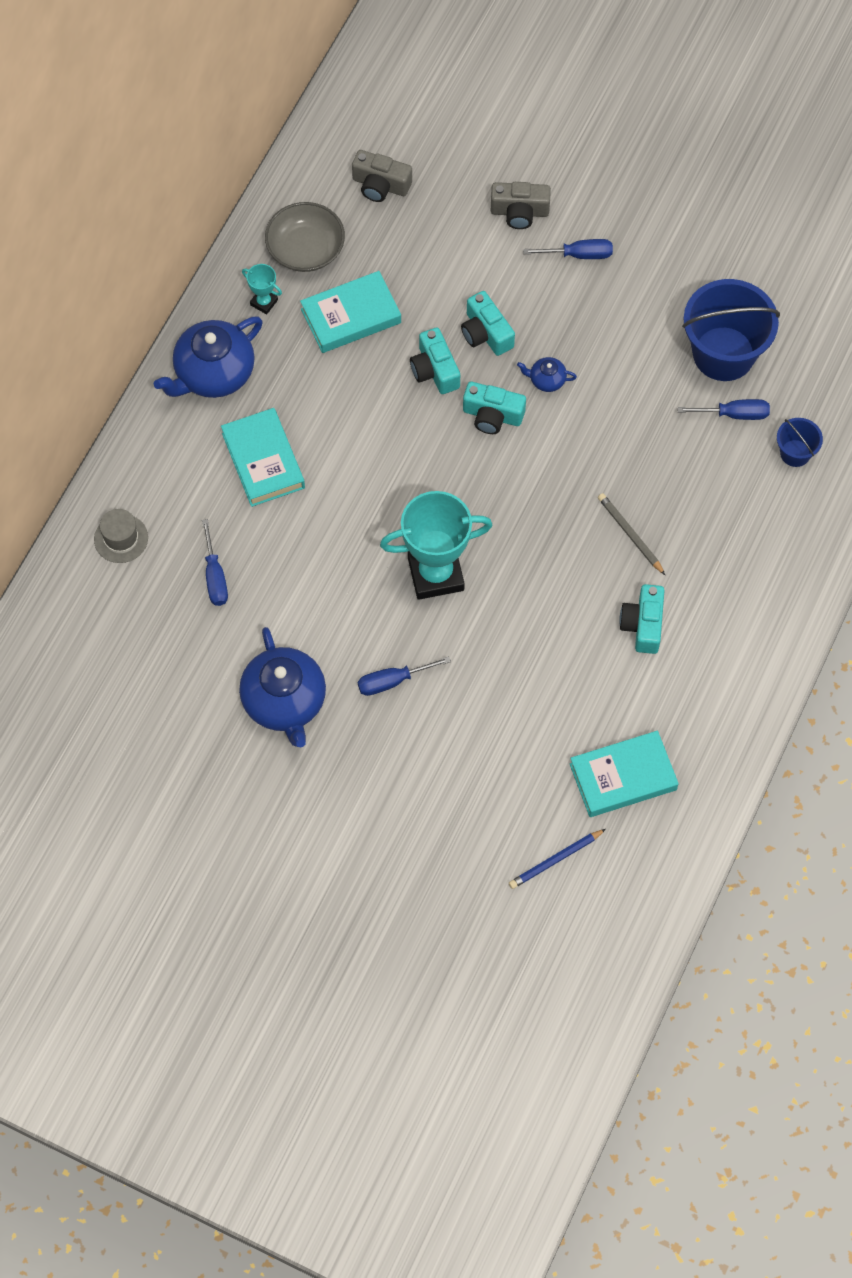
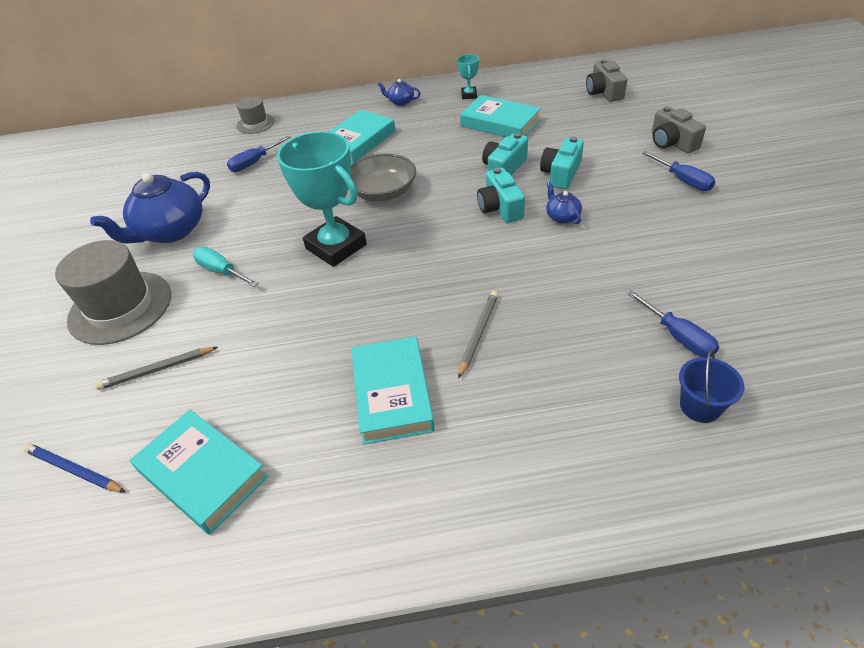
camera: 60 degrees right, 20 degrees down
blue teapot [154,316,263,398] -> blue teapot [378,79,421,106], size x0.45
grey bowl [265,202,345,272] -> grey bowl moved to [351,154,416,202]
blue screwdriver [358,656,451,696] -> turquoise screwdriver [193,247,259,287]
turquoise camera [619,584,665,654] -> turquoise book [351,336,435,444]
blue bucket [682,279,780,381] -> none
none -> grey hat [55,240,171,345]
none -> grey pencil [95,347,218,390]

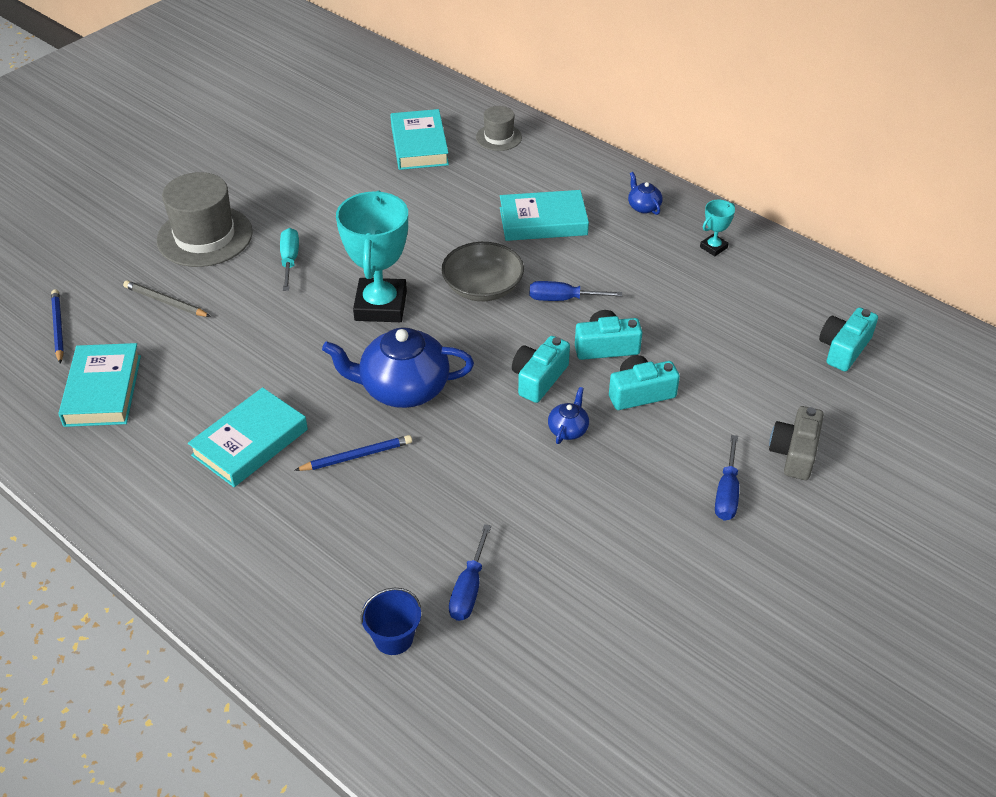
camera: 45 degrees right, 0 degrees up
blue teapot [90,172,210,244] -> blue teapot moved to [322,327,474,408]
blue screwdriver [227,136,291,172] -> blue screwdriver moved to [530,281,622,301]
grey pencil [458,291,498,379] -> blue pencil [294,435,412,471]
turquoise book [460,95,541,137] -> turquoise book moved to [390,109,449,170]
grey camera [586,59,627,102] -> turquoise camera [819,307,878,371]

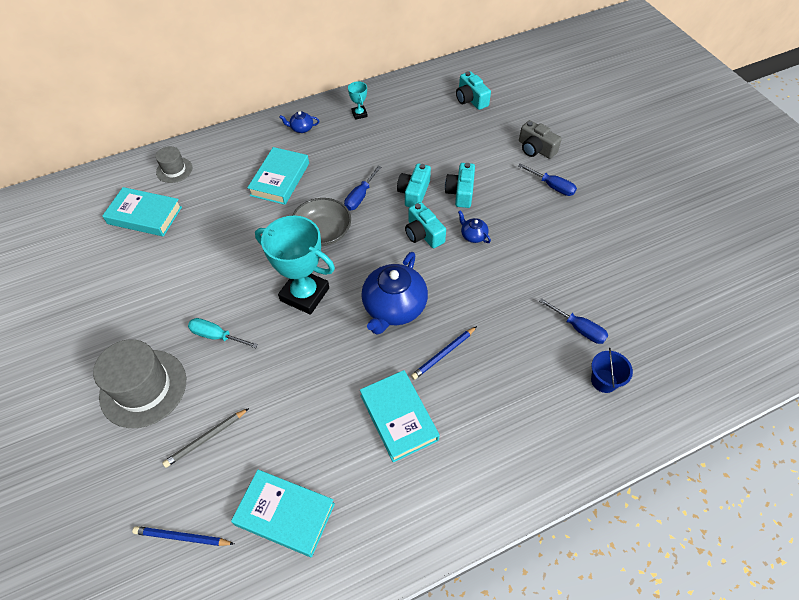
camera: 65 degrees left, 10 degrees up
blue pencil [294,435,412,471] -> blue pencil turned 135 degrees counterclockwise [411,326,477,380]

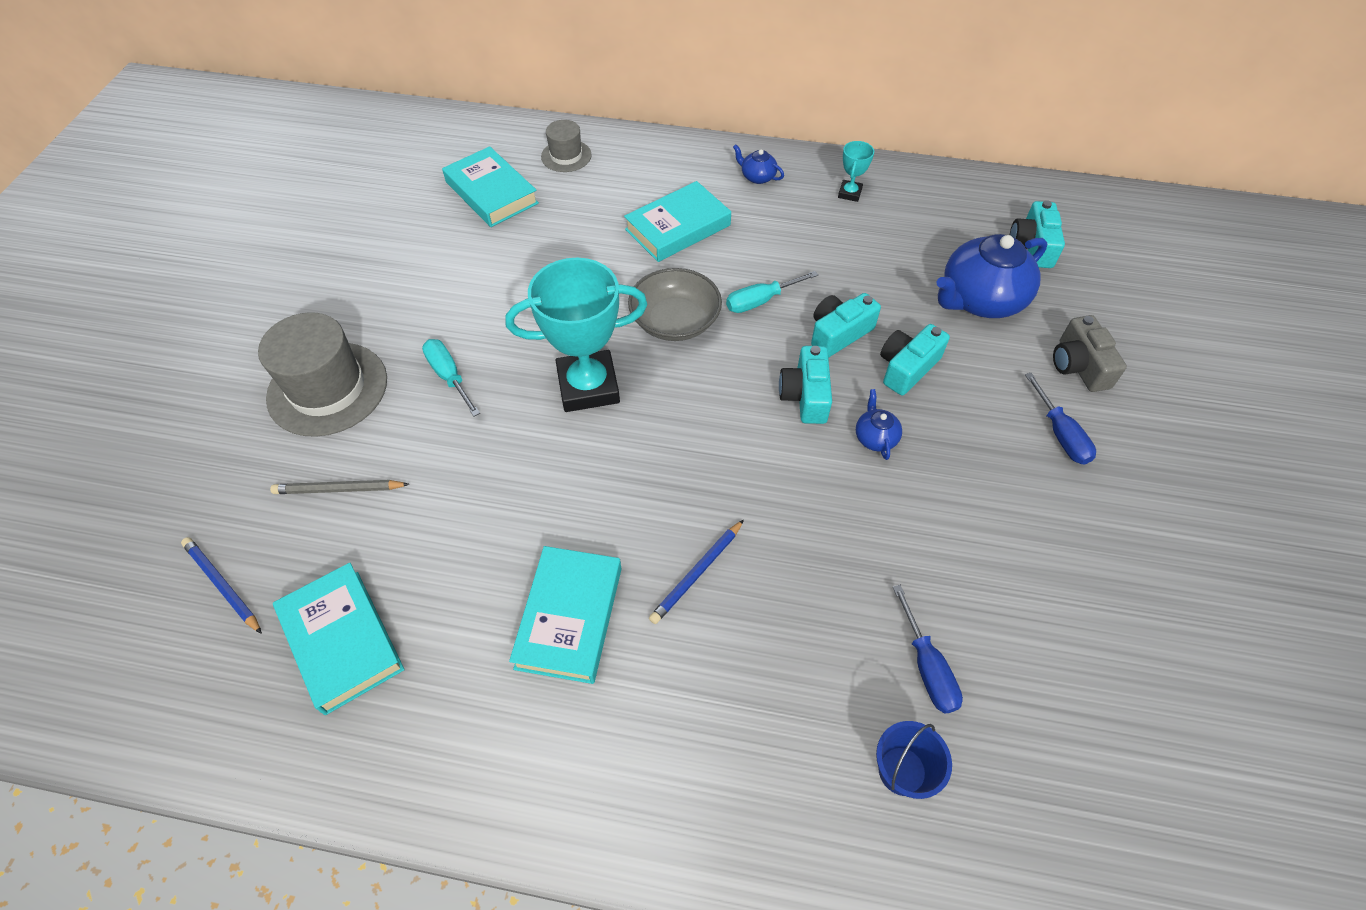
camera: 35 degrees right, 0 degrees up
turquoise trophy [255,216,335,315] -> turquoise trophy turned 75 degrees counterclockwise [505,258,648,412]
blue screwdriver [344,166,381,210] -> turquoise screwdriver [726,271,818,313]
blue teapot [361,252,428,335] -> blue teapot moved to [937,234,1047,318]
blue pencil [411,326,477,380] -> blue pencil turned 45 degrees counterclockwise [649,519,744,624]

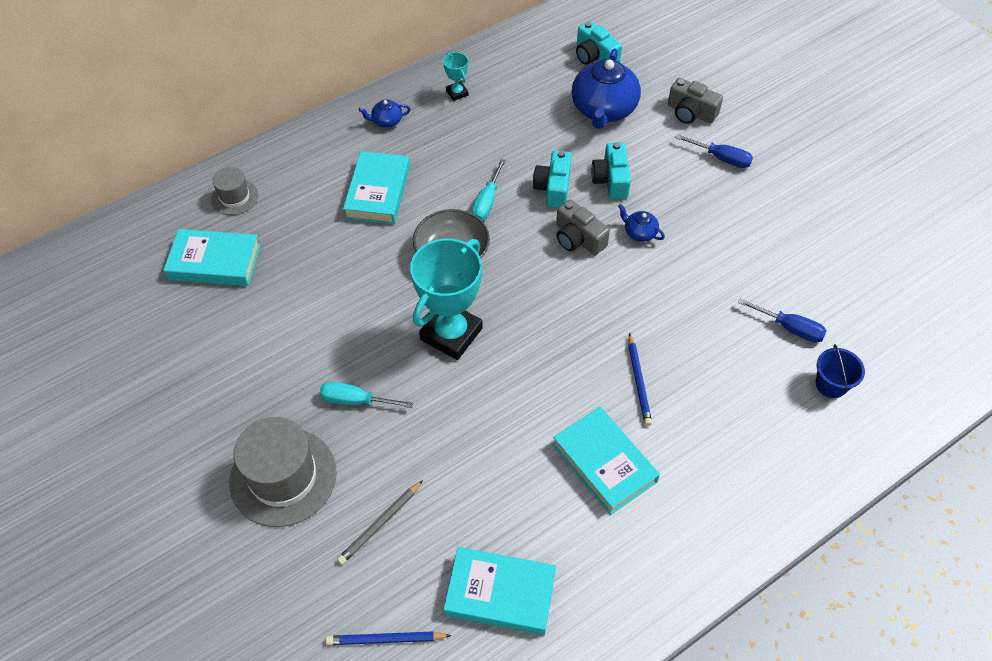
camera: 45 degrees left, 0 degrees up
turquoise camera [779,346,832,424] -> grey camera [556,200,610,255]

